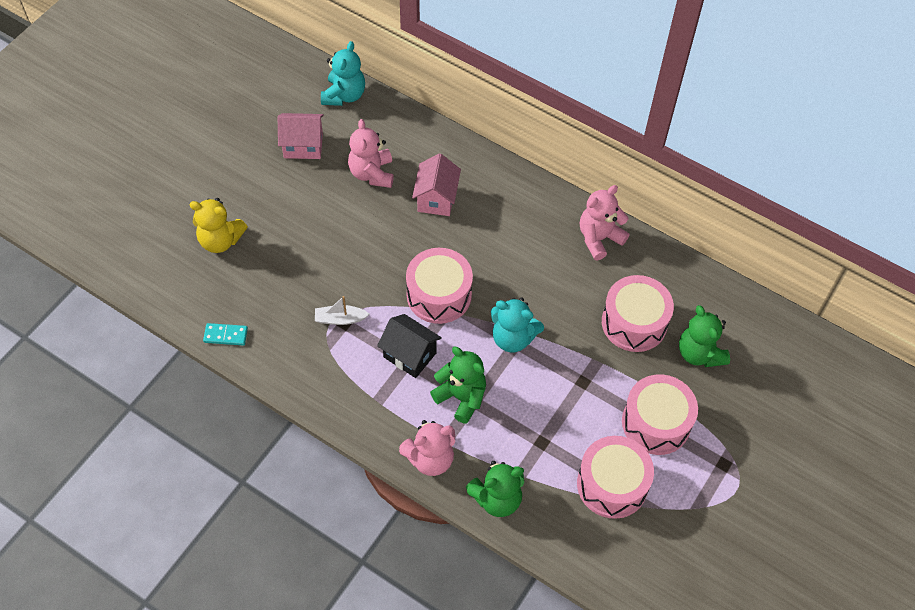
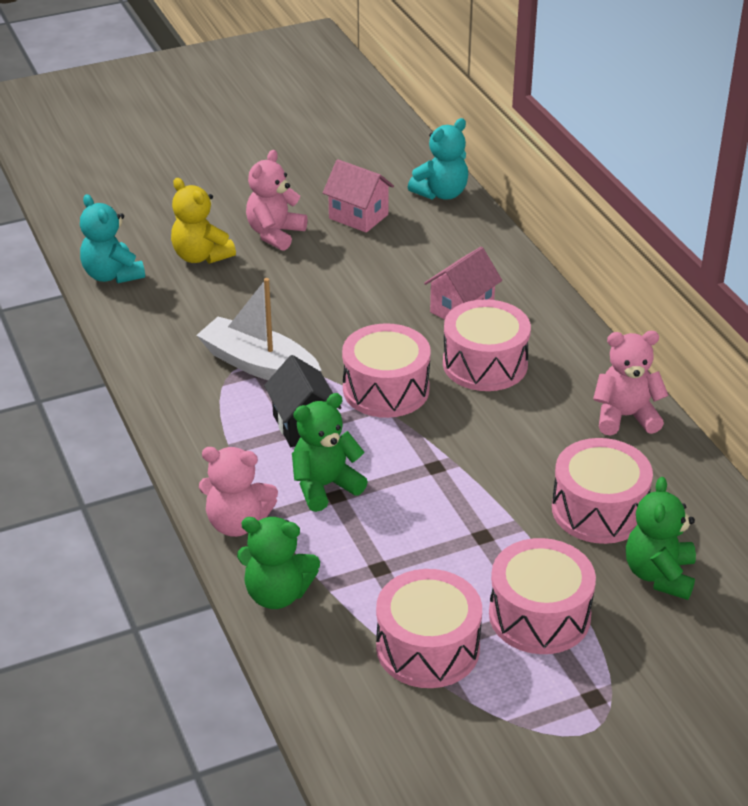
camera: 35 degrees right, 20 degrees down
turquoise domino [203,323,248,346] -> none
white boat [315,296,369,325] -> white boat [197,278,322,380], size x1.95
pink teddy bear [348,119,394,188] -> pink teddy bear moved to [246,150,308,251]
green teddy bear [430,347,486,424] -> green teddy bear turned 105 degrees counterclockwise [292,393,368,512]
turquoise teddy bear [491,298,544,353] -> turquoise teddy bear moved to [80,194,145,283]
none -> pink drum [443,299,531,391]

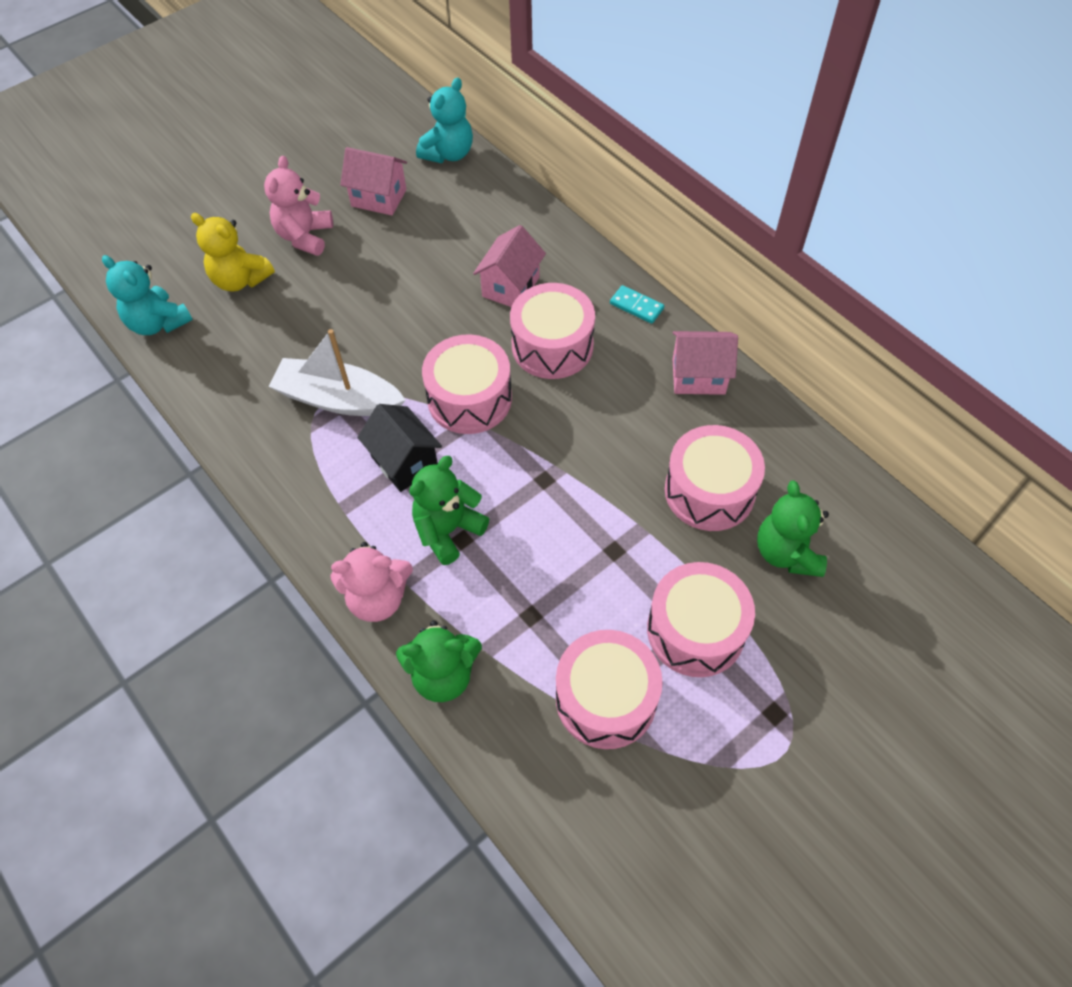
camera: 15 degrees left, 20 degrees up
pink teddy bear [593,331,669,436] -> pink house [673,331,738,395]
none -> turquoise domino [610,285,664,324]

